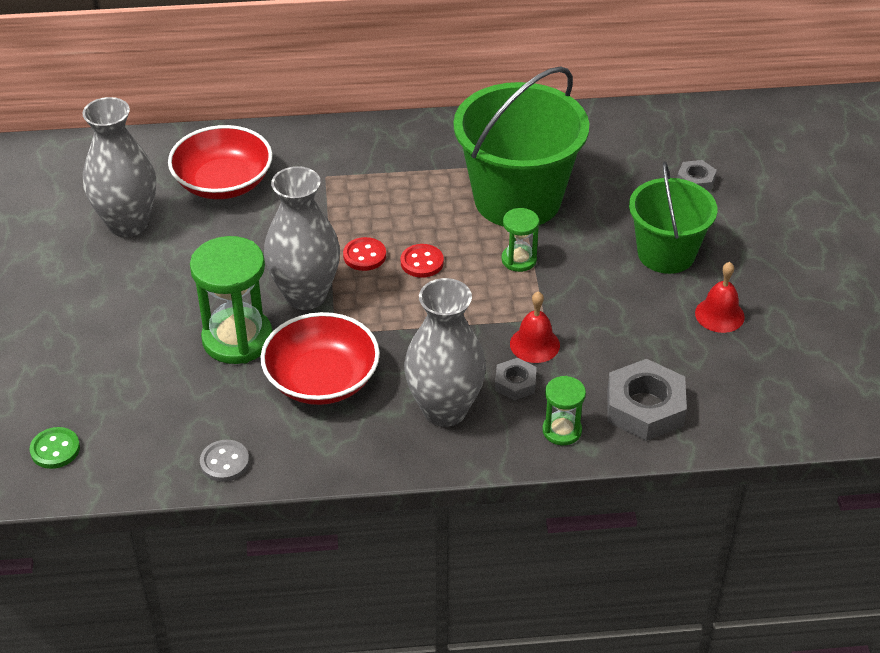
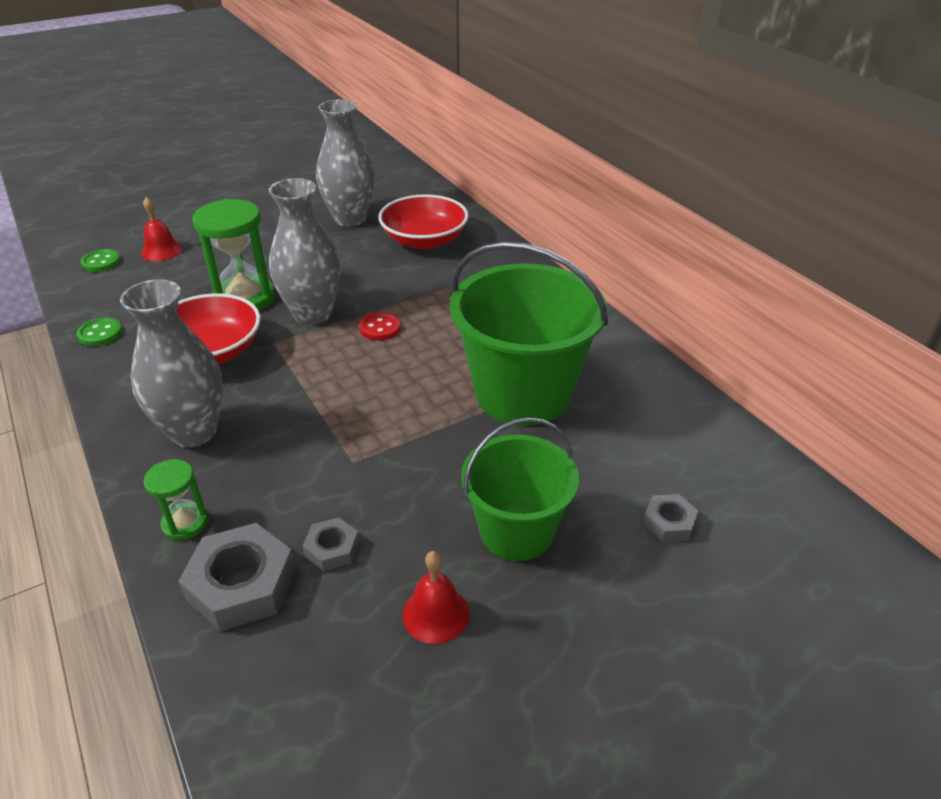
camera: 65 degrees right, 5 degrees down
grey button [200,440,249,482] -> green button [77,317,122,346]
red button [401,244,444,278] -> none
grey nut [495,358,537,400] -> grey nut moved to [302,517,359,571]
green hourglass [502,208,539,272] -> none
red bell [510,291,560,363] -> red bell moved to [141,197,182,261]

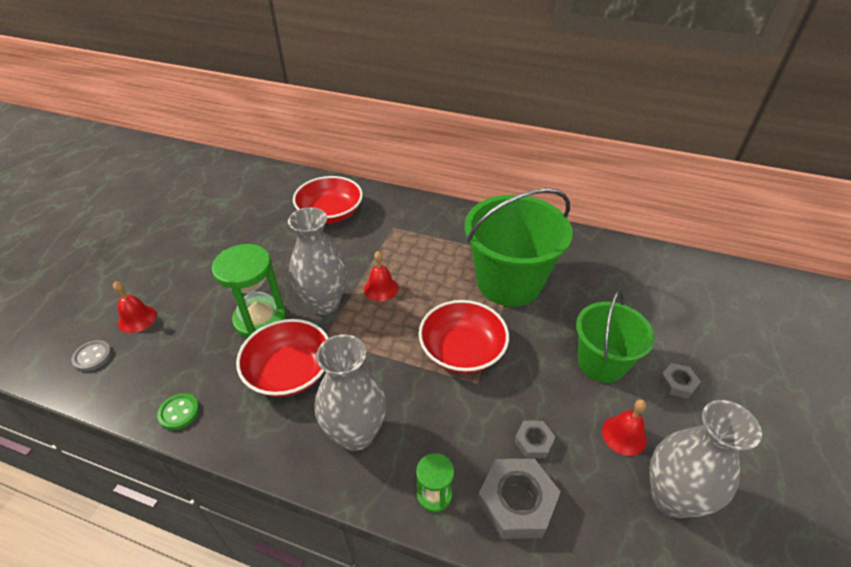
camera: 40 degrees left, 5 degrees up
green button [80,249,121,272] -> grey button [71,340,112,371]
grey vase [316,99,375,227] -> grey vase moved to [650,400,762,518]
red button [359,312,401,341] -> red bell [364,251,398,301]
grey nut [643,494,698,542] -> grey nut moved to [659,363,701,398]
none -> red bowl [419,300,509,373]

